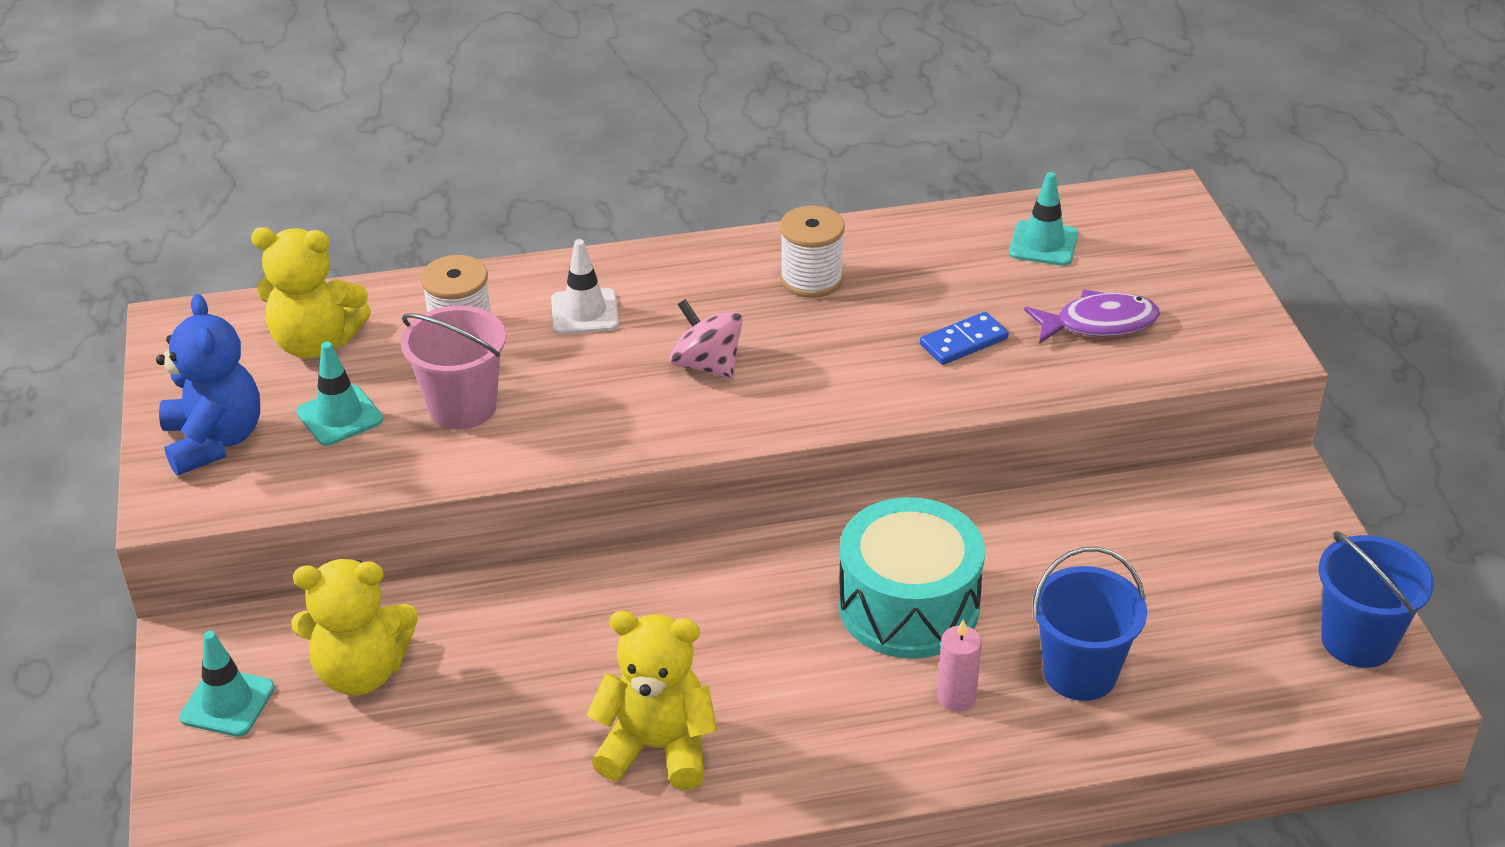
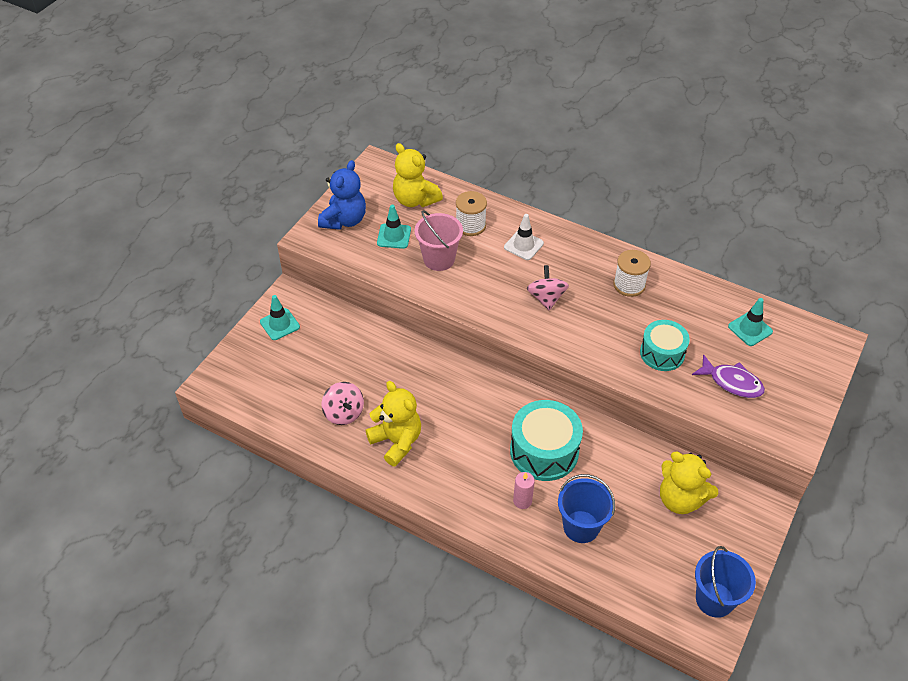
camera: 40 degrees right, 10 degrees up
yellow teddy bear [291,559,418,695] -> yellow teddy bear moved to [660,452,718,514]
blue domino [920,312,1009,365] -> turquoise drum [640,320,690,371]
none -> pink spinning top [322,382,364,425]

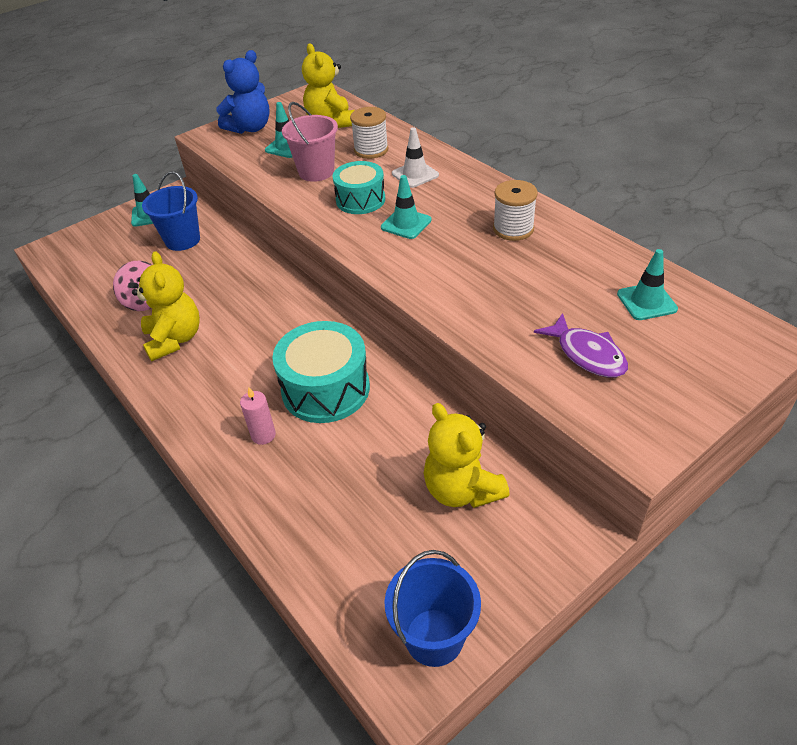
camera: 25 degrees right, 5 degrees down
pink spinning top [526,265,569,310] -> turquoise traffic cone [381,175,432,239]
blue bucket [558,474,615,543] -> blue bucket moved to [142,171,200,251]
turquoise drum [640,320,690,371] -> turquoise drum moved to [332,161,385,214]

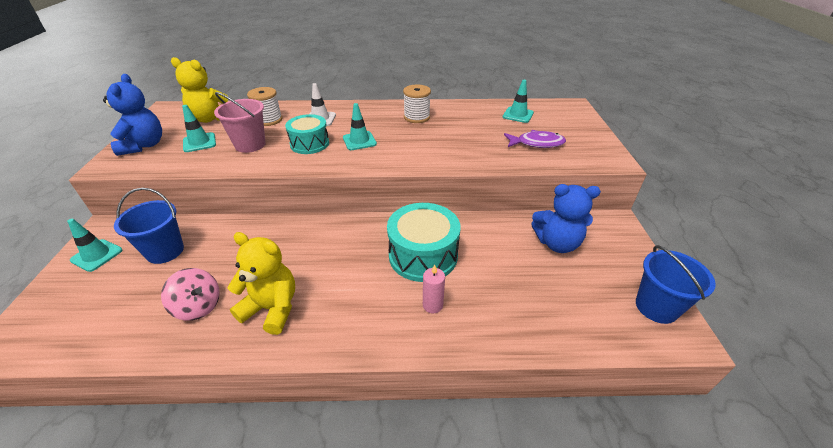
camera: 55 degrees left, 5 degrees down
yellow teddy bear [424,403,510,508] -> blue teddy bear [531,184,601,253]

